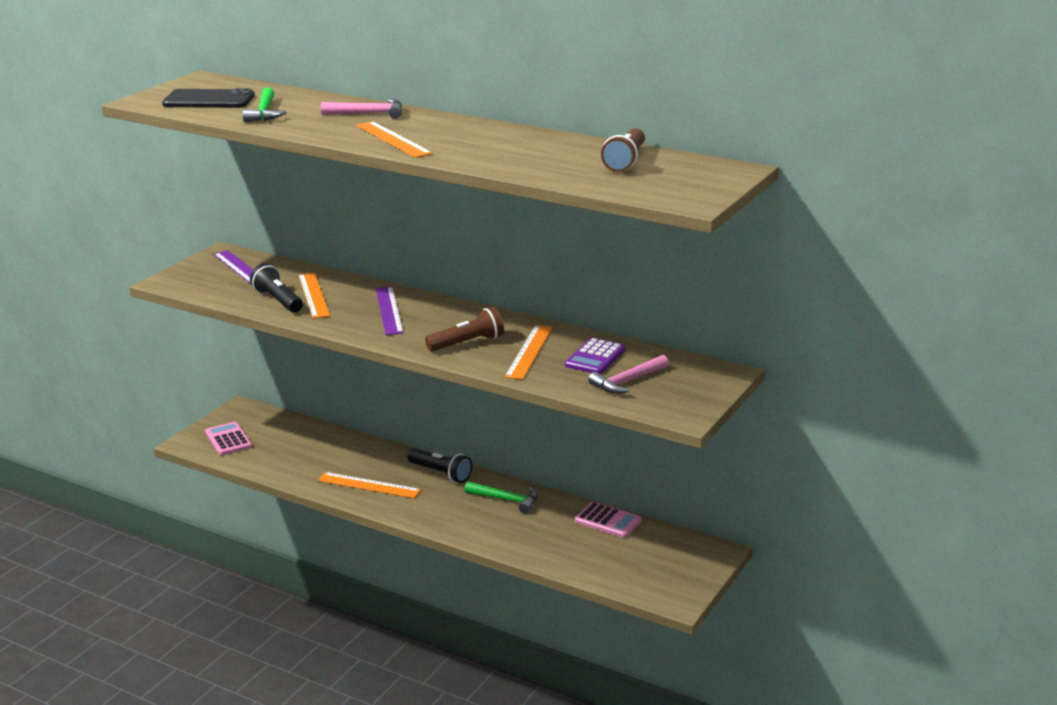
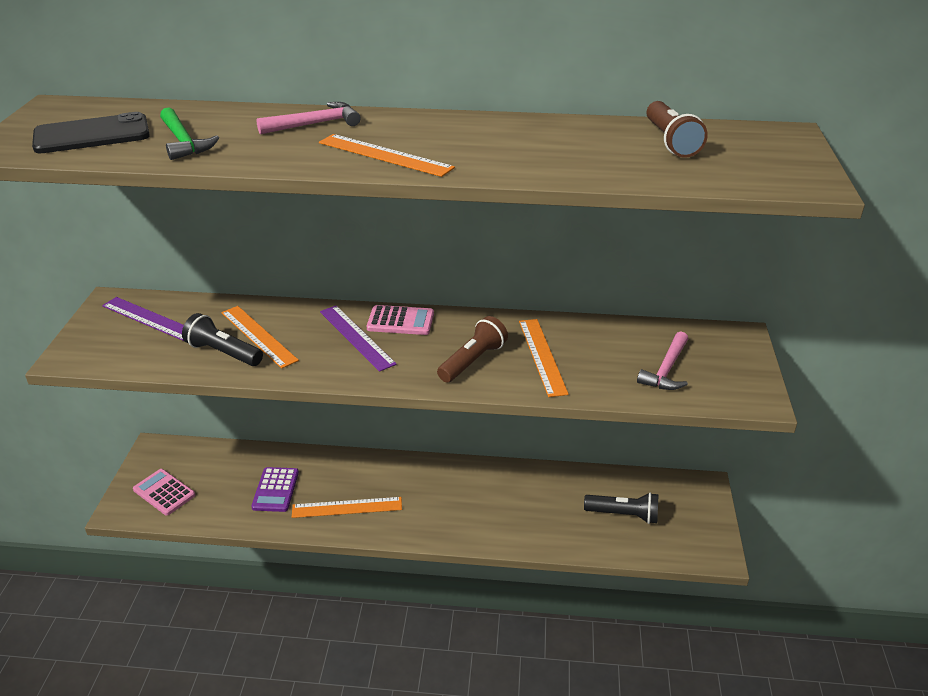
camera: 25 degrees left, 10 degrees up
black flashlight [407,448,472,483] -> black flashlight moved to [584,492,659,524]
green hammer [464,481,538,514] -> none
purple calculator [565,338,626,374] -> purple calculator moved to [251,467,299,512]
pink calculator [575,502,641,538] -> pink calculator moved to [367,305,434,335]

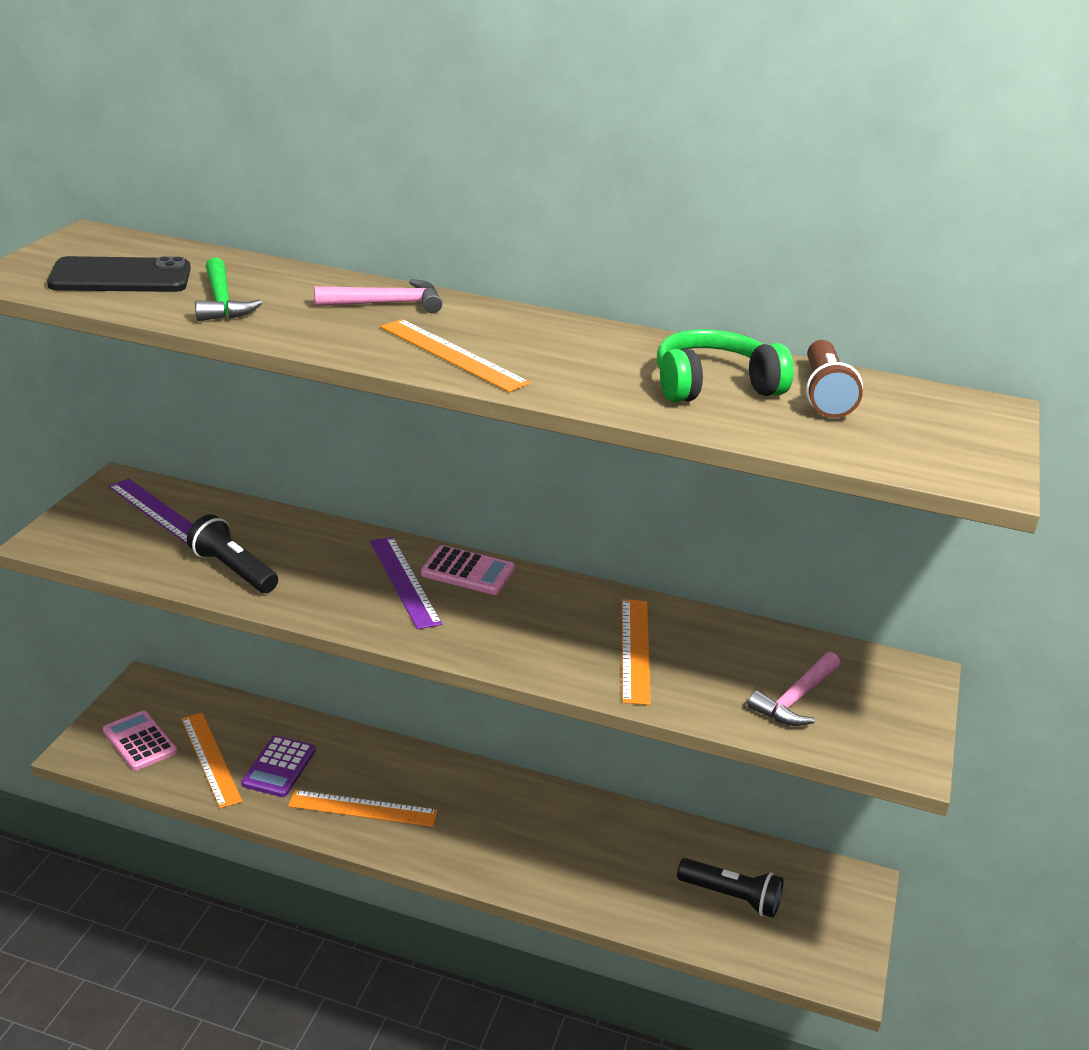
camera: 10 degrees right, 5 degrees down
orange ruler [221,306,299,369] -> orange ruler moved to [181,713,242,808]
brown flashlight [437,316,508,383] -> none
none -> green headphones [657,329,794,403]

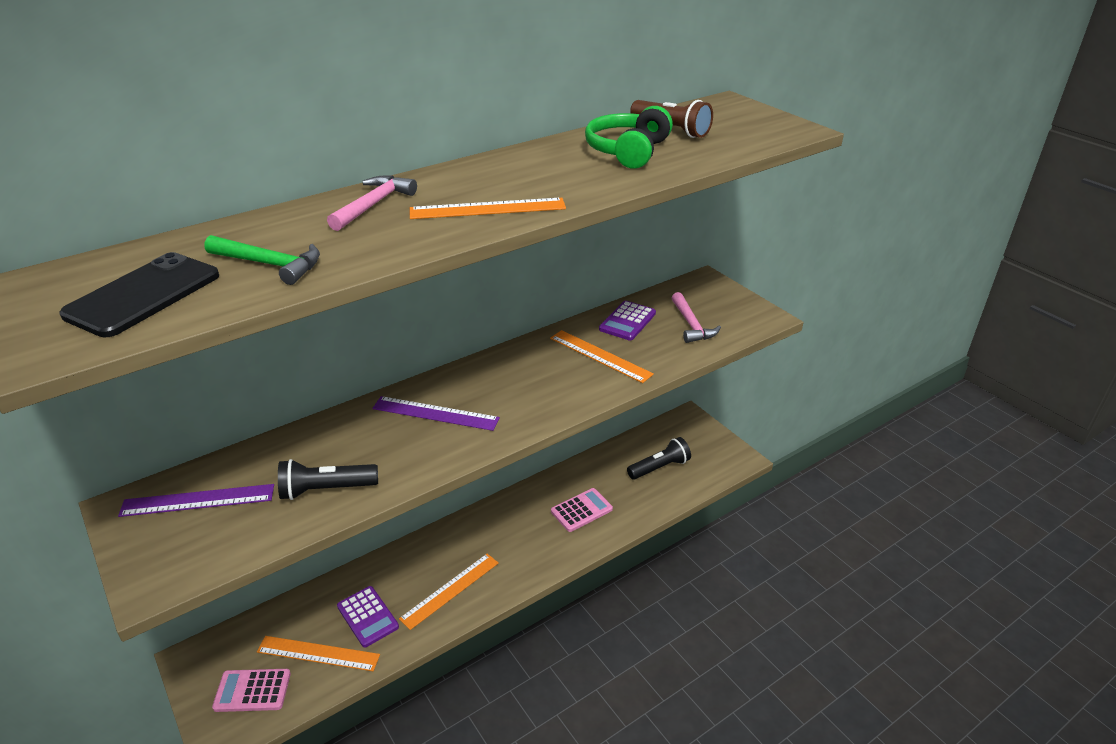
camera: 50 degrees left, 5 degrees up
pink calculator [421,545,515,595] -> pink calculator moved to [551,488,613,532]
none -> purple calculator [599,301,656,341]

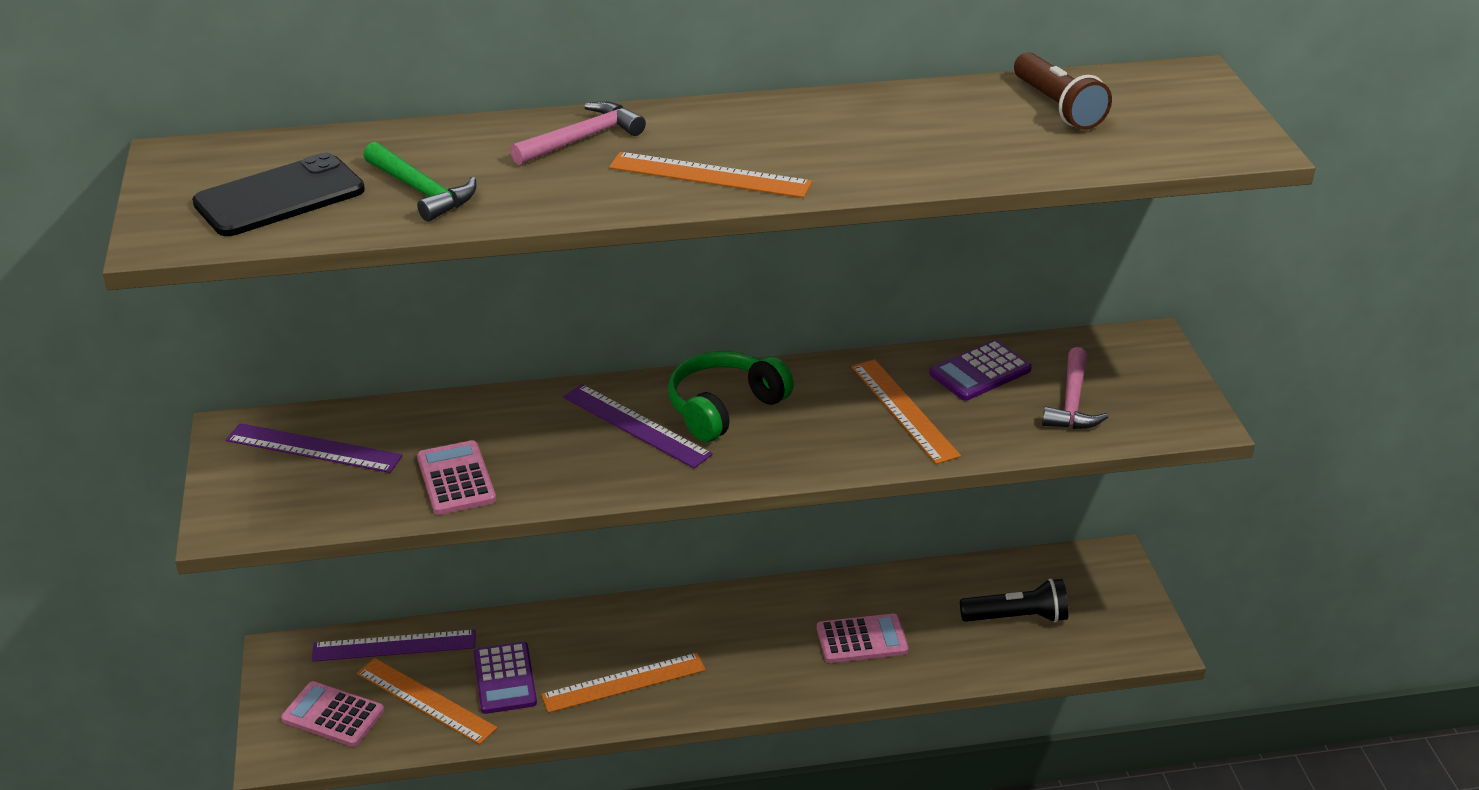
camera: 25 degrees right, 0 degrees up
black flashlight [278,459,378,500] -> pink calculator [417,440,496,515]
green headphones [585,106,673,169] -> green headphones moved to [668,351,794,442]
none -> purple ruler [312,629,475,662]

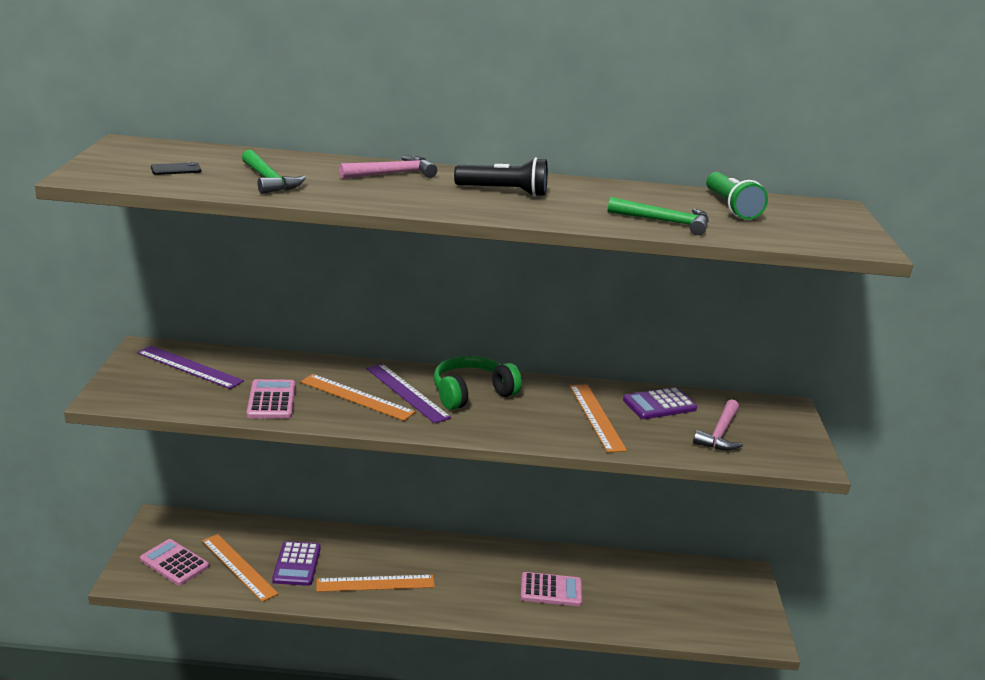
camera: 10 degrees right, 10 degrees down
black phone [192,153,365,236] -> black phone [151,162,201,175], size x0.44
purple ruler [312,629,475,662] -> none
orange ruler [609,152,812,198] -> orange ruler moved to [300,374,416,421]
black flashlight [960,578,1069,623] -> black flashlight moved to [454,157,548,197]
brown flashlight [1014,52,1112,130] -> green flashlight [706,172,768,220]
none -> green hammer [608,197,709,235]

